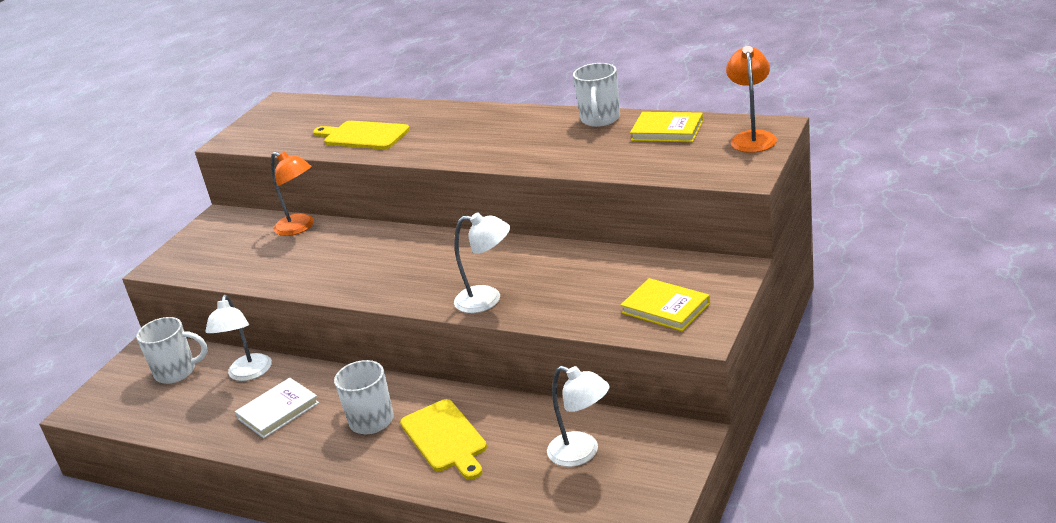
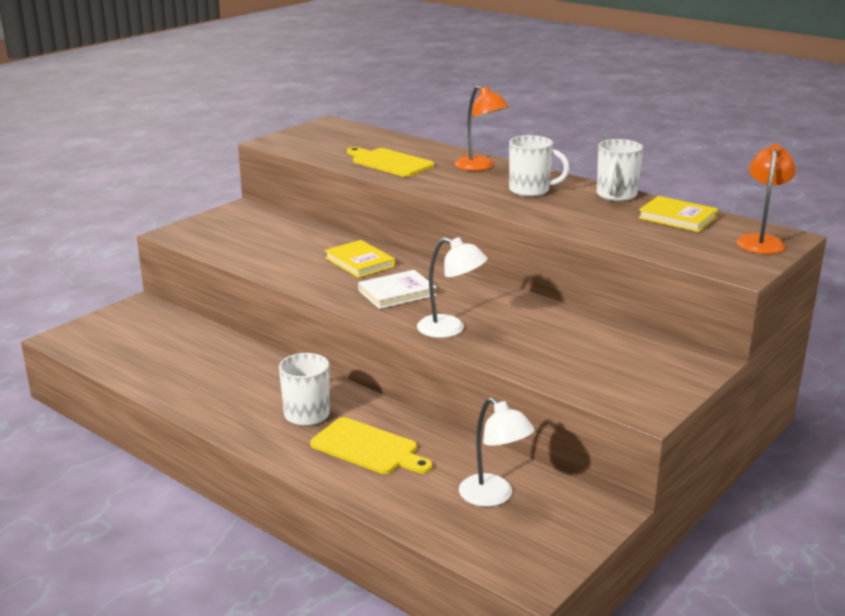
camera: 10 degrees right, 5 degrees down
white mug [136,317,207,384] -> white mug moved to [509,135,570,197]
white lamp [205,295,272,381] -> none
white book [235,378,319,438] -> white book moved to [358,270,437,309]
orange lamp [271,152,314,236] -> orange lamp moved to [455,86,509,171]
yellow cutting board [400,399,487,480] -> yellow cutting board turned 45 degrees counterclockwise [310,417,432,474]
yellow book [621,278,710,332] -> yellow book moved to [325,240,395,278]

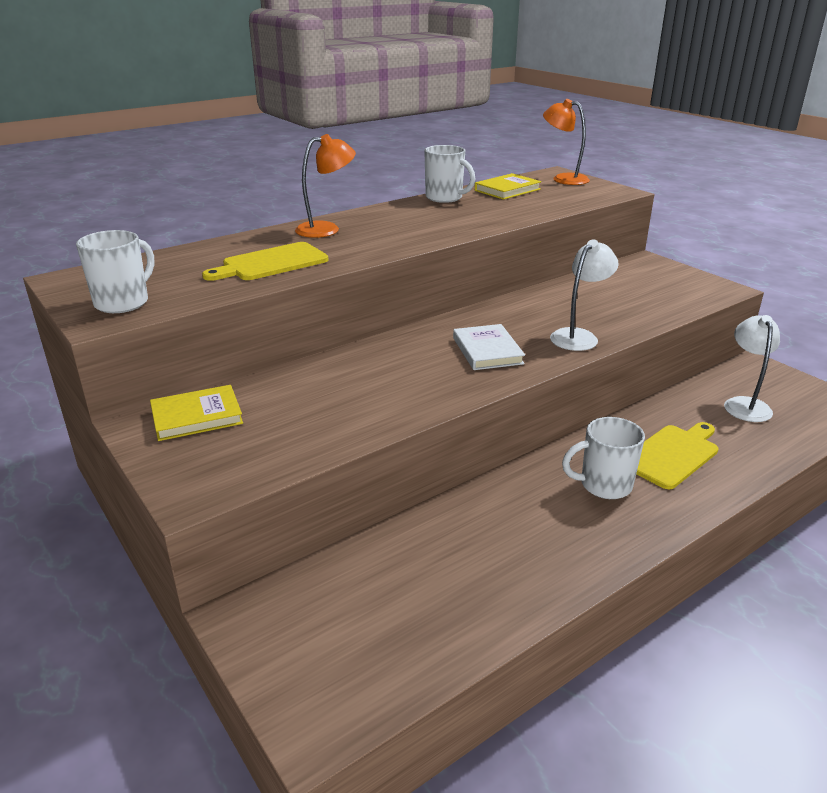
camera: 75 degrees left, 5 degrees up
yellow book [325,240,395,278] -> yellow book moved to [150,385,243,441]
white lamp [459,398,535,507] -> white lamp turned 60 degrees counterclockwise [724,315,780,422]
white mug [509,135,570,197] -> white mug moved to [76,230,154,313]

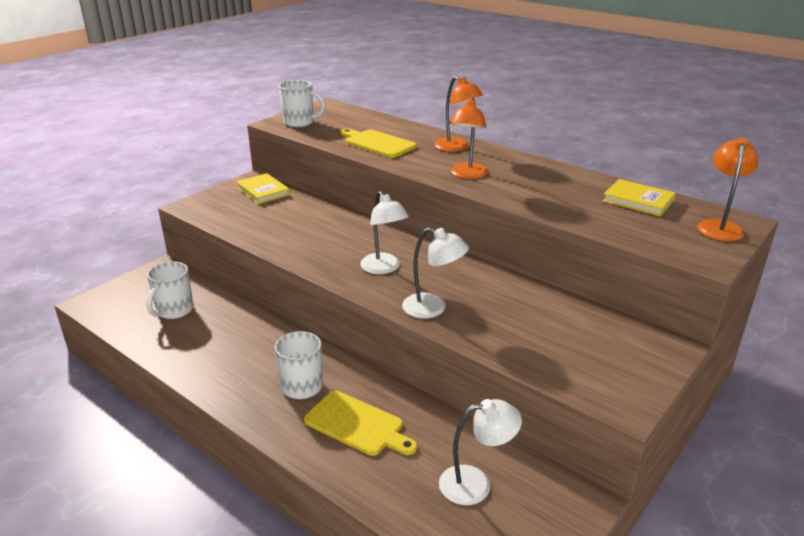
camera: 75 degrees right, 0 degrees up
white mug [424,145,475,203] -> white mug moved to [146,261,193,319]
white book [453,324,525,370] -> white lamp [360,191,409,274]
none -> orange lamp [450,98,488,179]

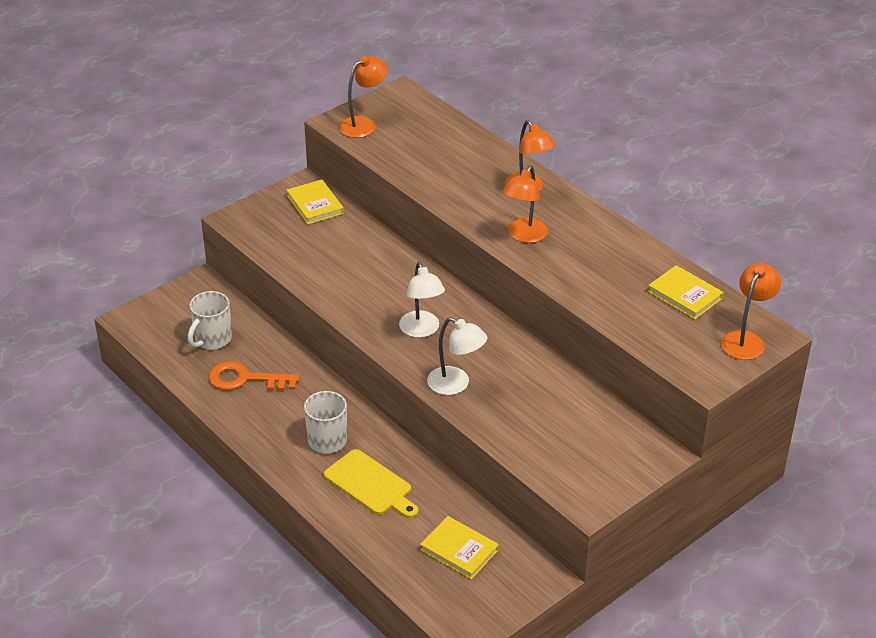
camera: 10 degrees right, 10 degrees up
white mug [279,80,326,127] -> orange lamp [339,56,388,138]
yellow cutting board [340,129,417,158] -> none
white lamp [439,399,522,505] -> yellow book [420,516,499,580]
none -> orange key [209,361,300,391]

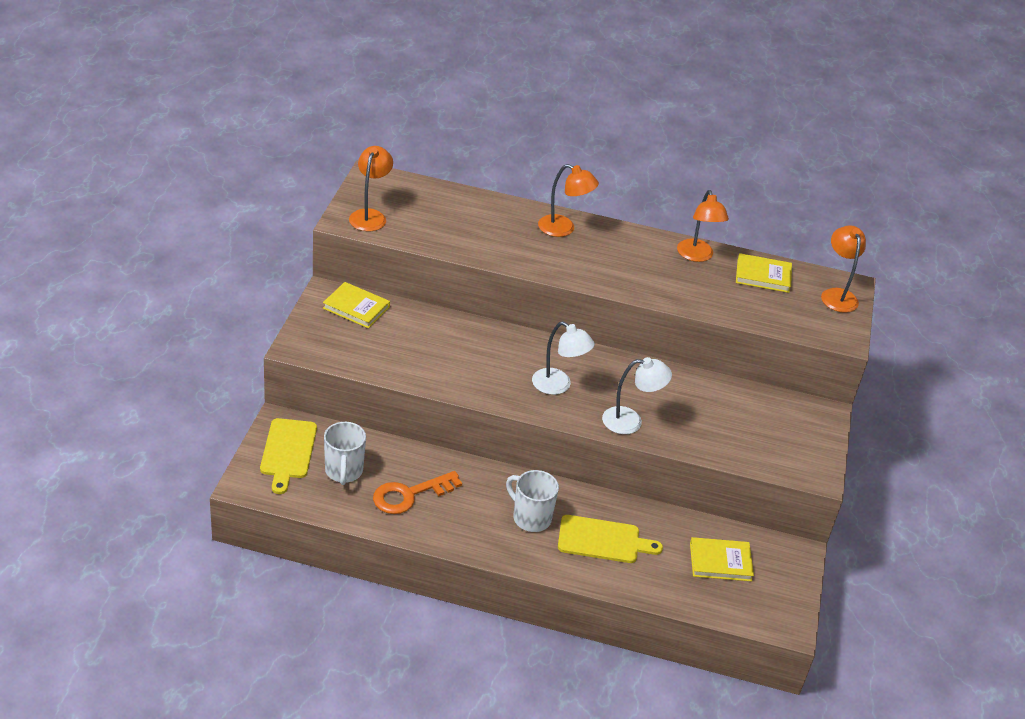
camera: 40 degrees left, 0 degrees up
orange lamp [503,166,548,243] -> orange lamp moved to [677,190,729,262]
none -> yellow cutting board [260,418,317,494]

